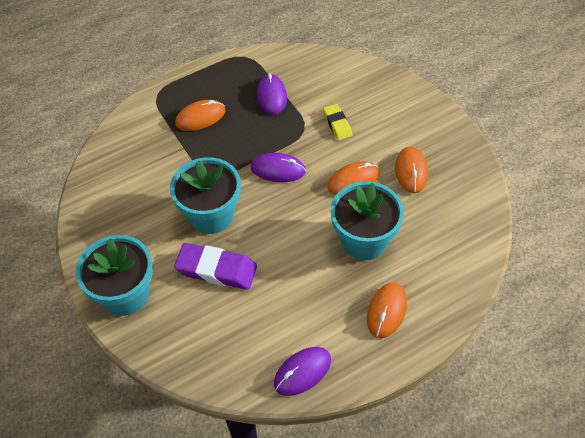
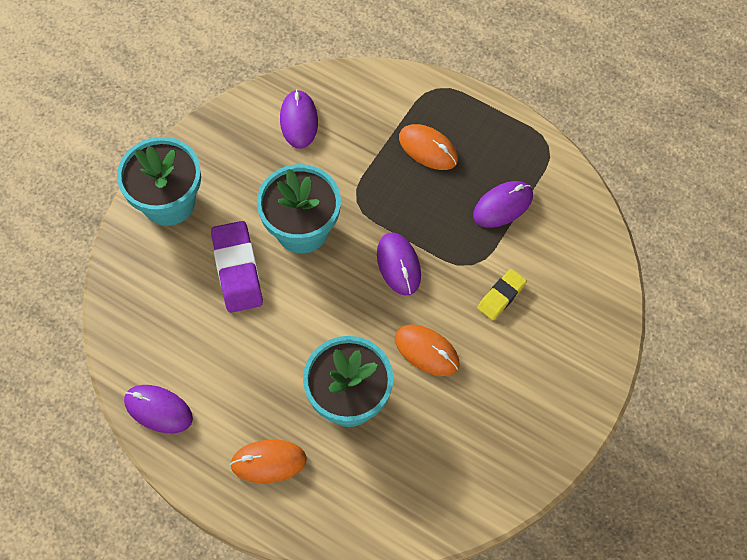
camera: 60 degrees right, 10 degrees up
orange mouse [395,147,428,193] -> none
none -> purple mouse [280,89,318,149]

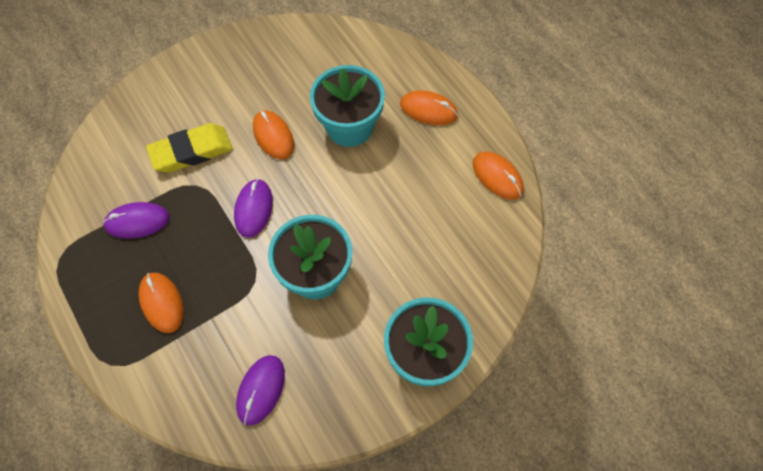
camera: 155 degrees left, 0 degrees up
purple mouse [124,385,193,433] -> orange mouse [473,152,524,200]
purple eraser [211,221,263,313] -> none
yellow eraser [477,269,527,320] -> yellow eraser [146,123,233,173], size x1.69

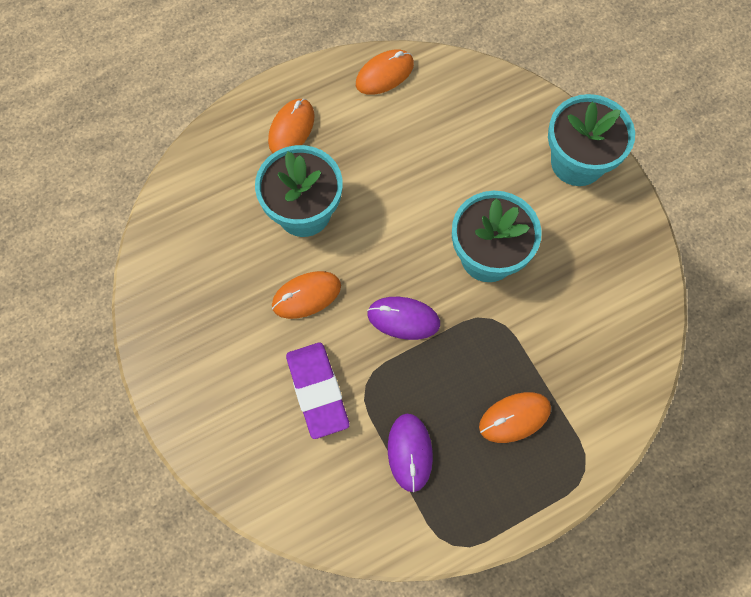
camera: 85 degrees left, 5 degrees up
yellow eraser [146,123,233,173] -> purple eraser [286,343,349,439]
purple mouse [236,355,285,426] -> none

